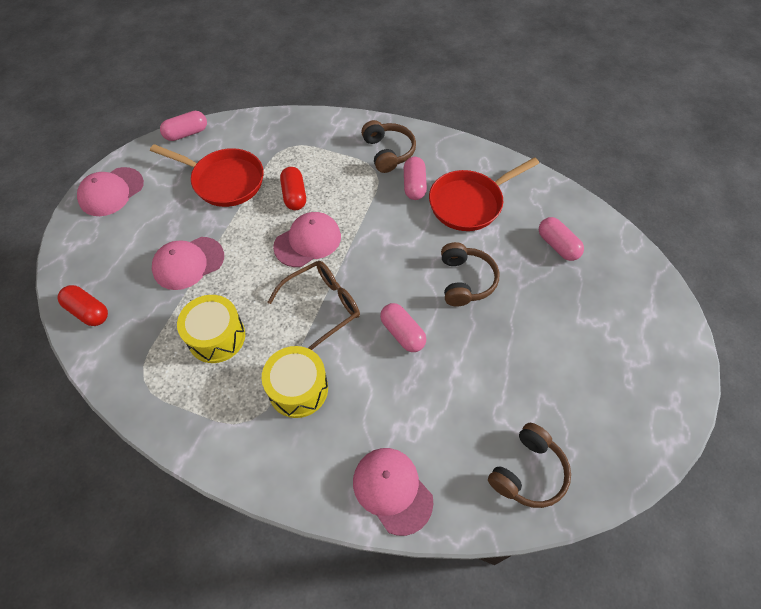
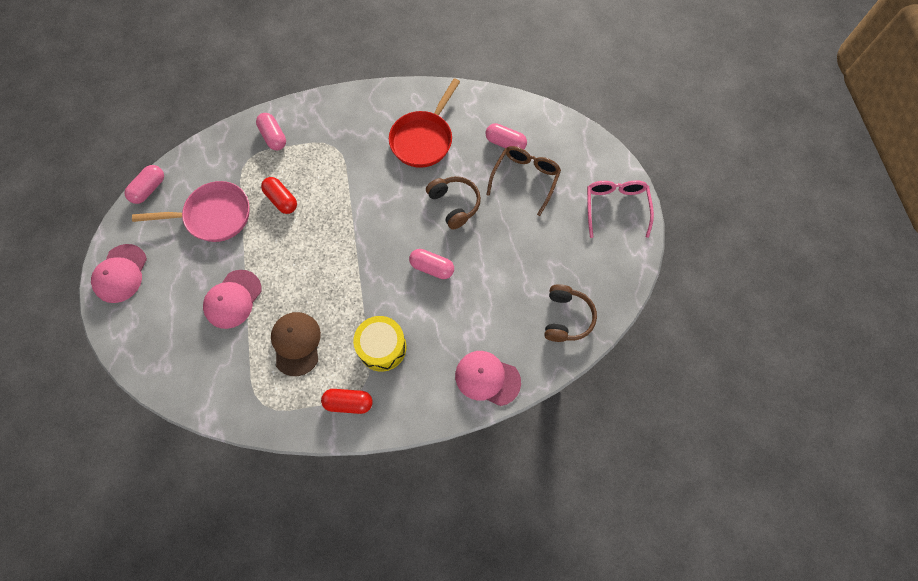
camera: 30 degrees left, 10 degrees up
red capsule [57,285,108,326] -> red capsule moved to [321,389,373,414]
red pan [150,144,264,207] -> pink pan [132,181,250,242]
yellow drum [177,295,245,363] -> brown cap [271,312,321,376]
brown glasses [268,261,360,350] -> brown glasses moved to [486,146,561,216]
pink cap [273,212,341,267] -> none
brown headphones [361,120,416,173] -> none
pink capsule [404,157,427,200] -> pink capsule moved to [256,113,286,150]
none -> pink glasses [587,180,654,238]

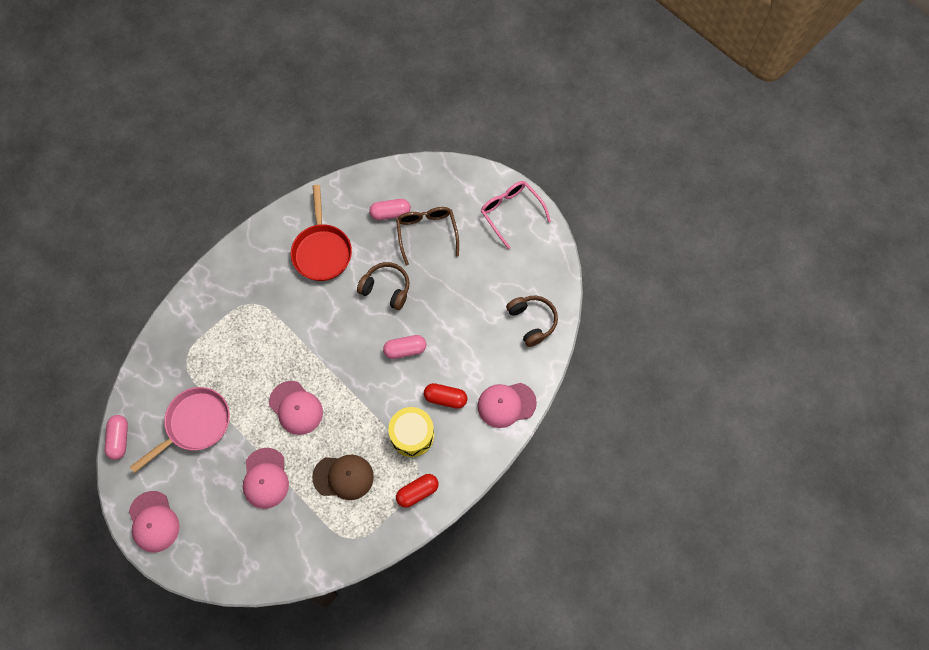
camera: 35 degrees left, 0 degrees up
pink capsule [256,113,286,150] -> none
red capsule [261,177,297,214] -> red capsule moved to [424,383,467,409]
brown cap [271,312,321,376] -> brown cap turned 135 degrees clockwise [312,455,374,500]
none -> pink cap [269,381,323,435]

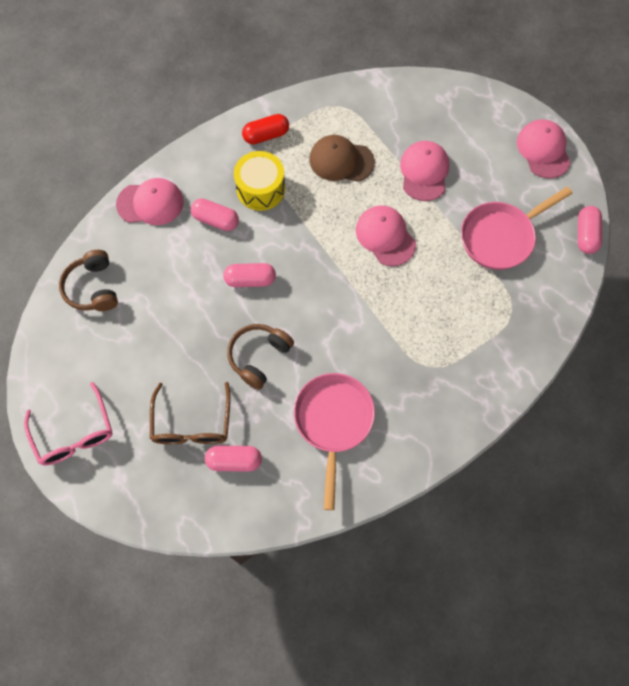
camera: 170 degrees left, 0 degrees up
red pan [291,185,352,281] -> pink pan [294,373,375,510]
brown headphones [357,262,409,310] -> brown headphones turned 90 degrees clockwise [227,324,294,390]
red capsule [424,383,467,409] -> pink capsule [191,198,239,231]

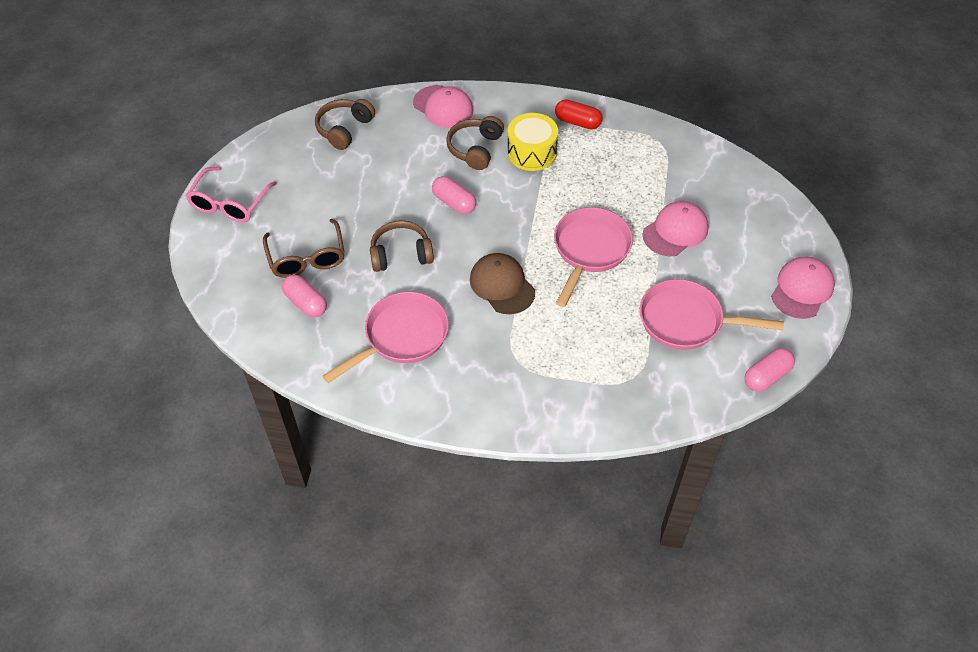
camera: 45 degrees right, 15 degrees down
brown glasses [150,382,231,444] -> brown glasses turned 60 degrees counterclockwise [263,219,345,278]
pink capsule [191,198,239,231] -> brown headphones [446,116,504,170]
brown cap [309,135,375,182] -> brown cap moved to [470,253,535,314]
pink cap [356,205,416,266] -> pink pan [554,207,633,307]

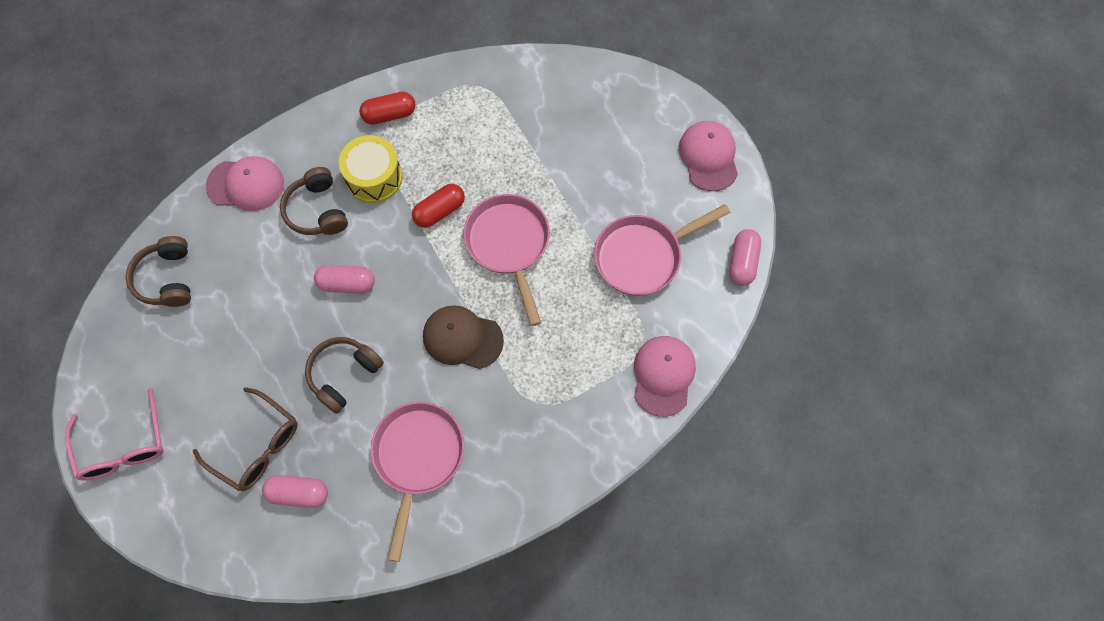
camera: 40 degrees left, 15 degrees up
pink cap [643,201,709,256] -> pink cap moved to [634,336,696,417]
none -> red capsule [412,184,465,228]

